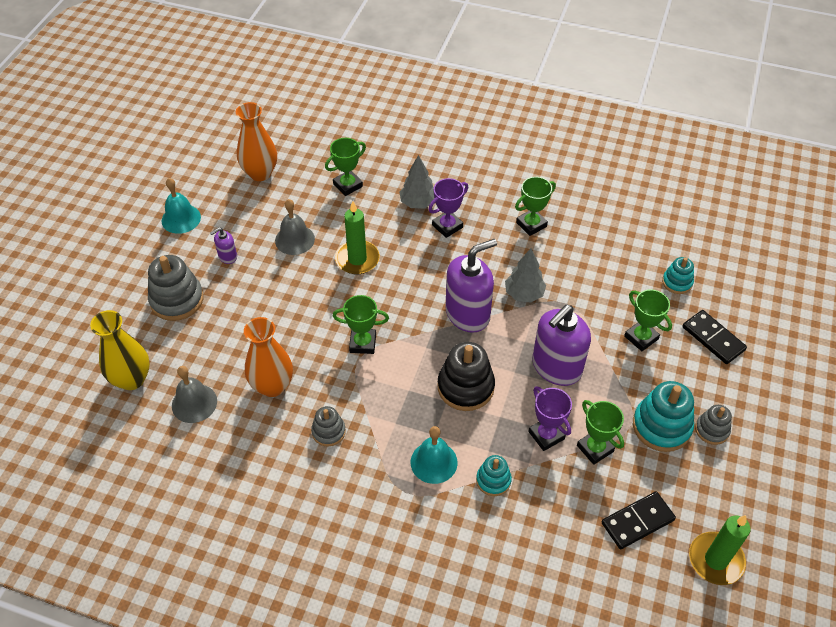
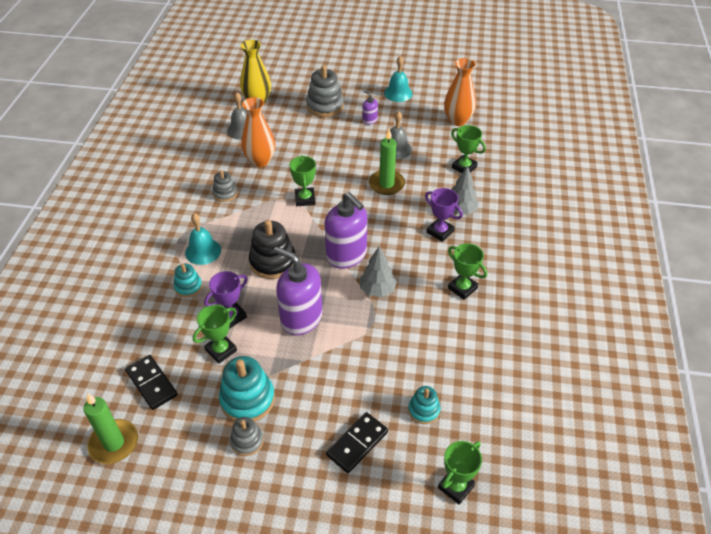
camera: 80 degrees right, 5 degrees down
green trophy [624,289,672,351] -> green trophy moved to [438,441,482,504]

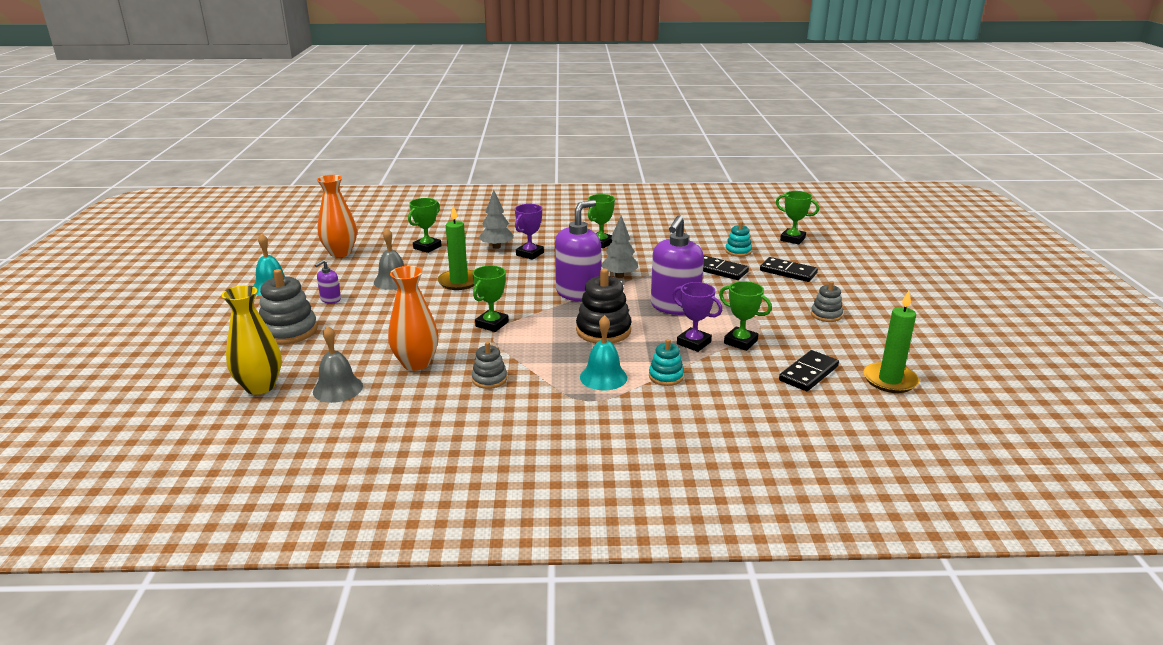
camera: 100 degrees left, 20 degrees down
turquoise stacking toy [219,356,275,422] -> none
green trophy [289,155,316,206] -> green trophy turned 45 degrees counterclockwise [473,265,509,332]
none -> black domino [703,255,749,280]

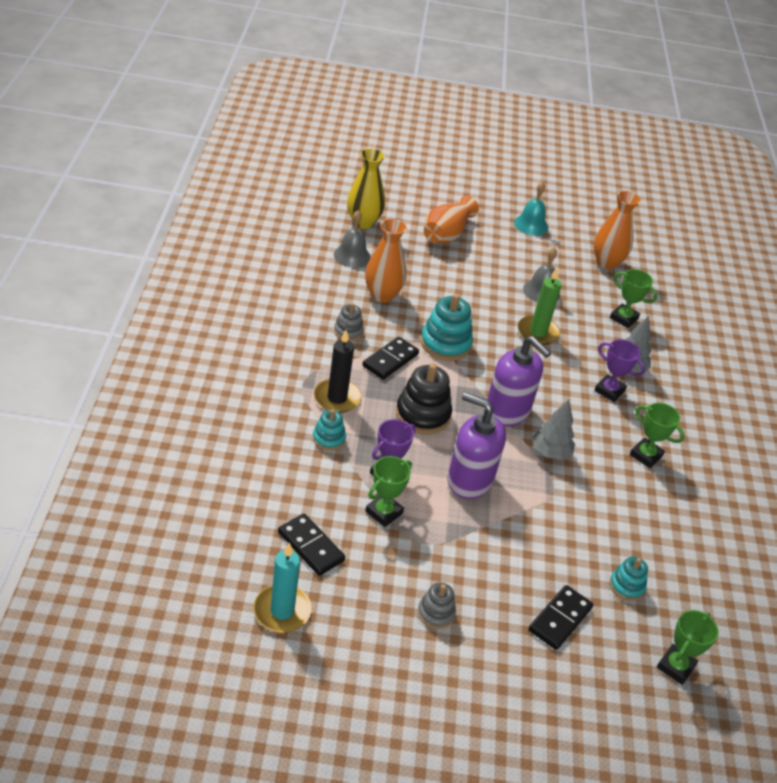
camera: 90 degrees right, 15 degrees up
grey stacking toy [259,269,318,345] -> orange vase [424,196,479,244]
purple soap dispenser [315,260,341,303] -> none
green trophy [473,265,509,332] -> turquoise stacking toy [421,293,473,361]
turquoise bell [580,315,627,391] -> black candle [314,330,361,413]
black domino [703,255,749,280] -> black domino moved to [362,337,419,380]
green candle [863,291,919,393] -> turquoise candle [253,542,312,632]

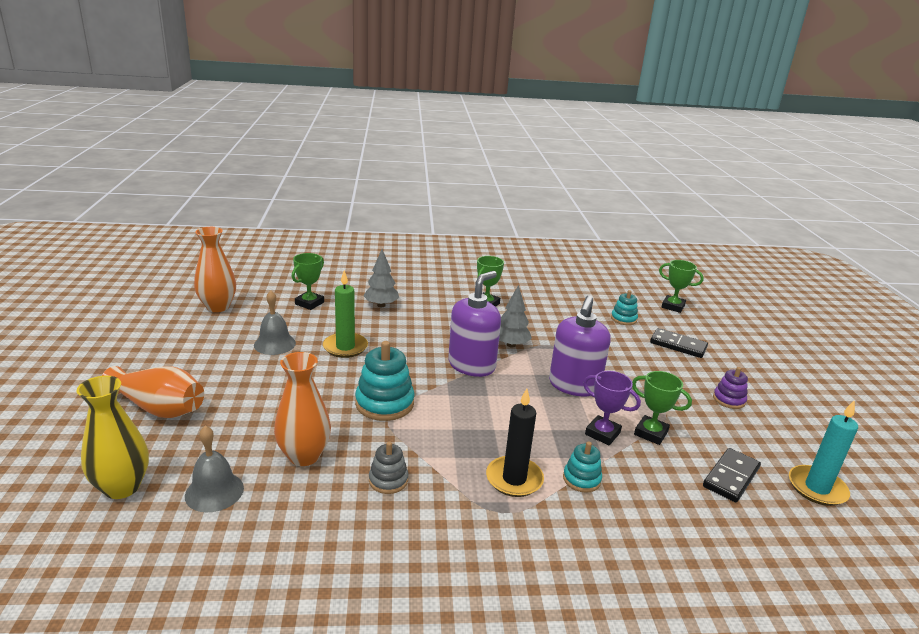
camera: 95 degrees left, 15 degrees down
black domino [362,337,419,380] -> none
black stacking toy [396,363,452,434] -> none
grey stacking toy [418,583,456,629] -> purple stacking toy [713,367,748,409]
turquoise bell [514,182,548,236] -> none
purple trophy [594,339,645,402] -> none

